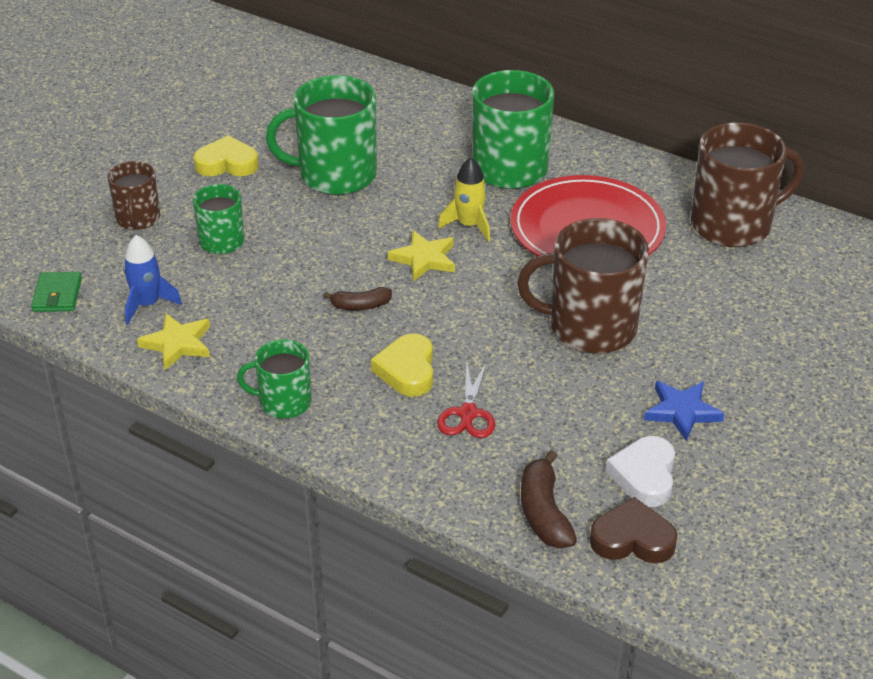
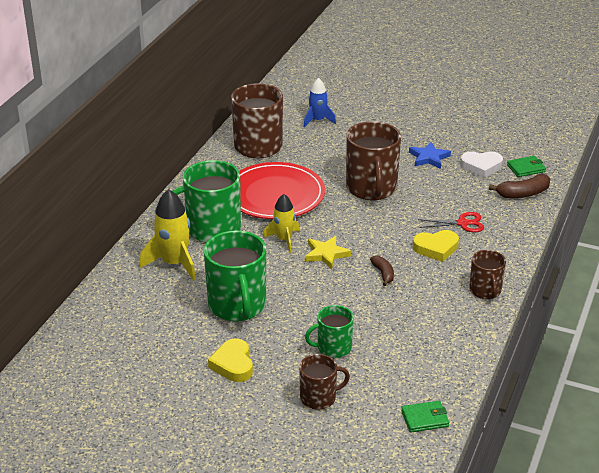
camera: 100 degrees left, 5 degrees down
blue rocket [123,235,182,324] -> blue rocket moved to [303,78,336,127]
yellow star [137,313,210,370] -> none
green mug [237,339,311,419] -> brown mug [469,250,506,299]
brown heart [590,497,678,563] -> green wallet [507,156,546,177]
none -> yellow rocket [140,189,196,281]

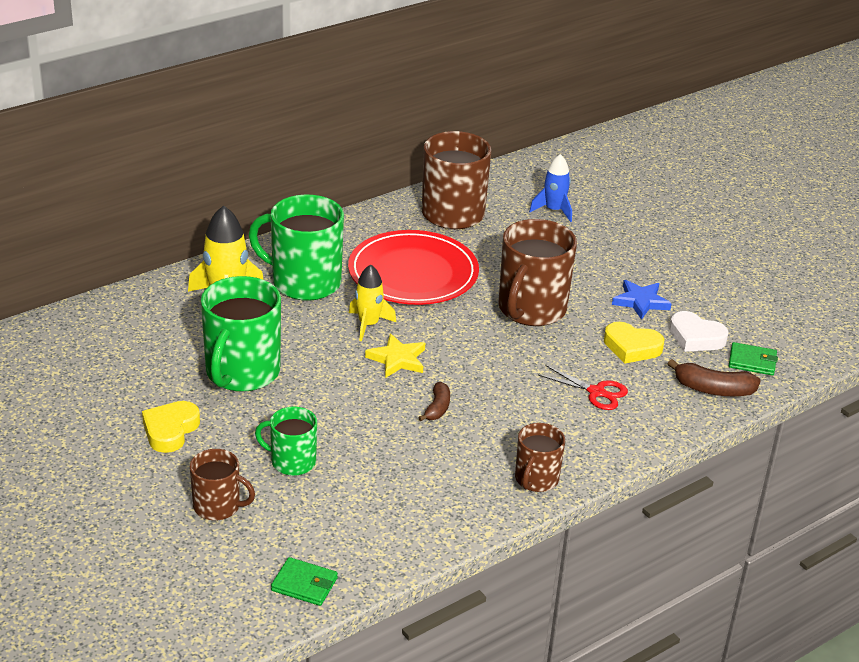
camera: 30 degrees right, 0 degrees up
yellow heart [413,230,459,262] -> yellow heart moved to [604,322,664,364]

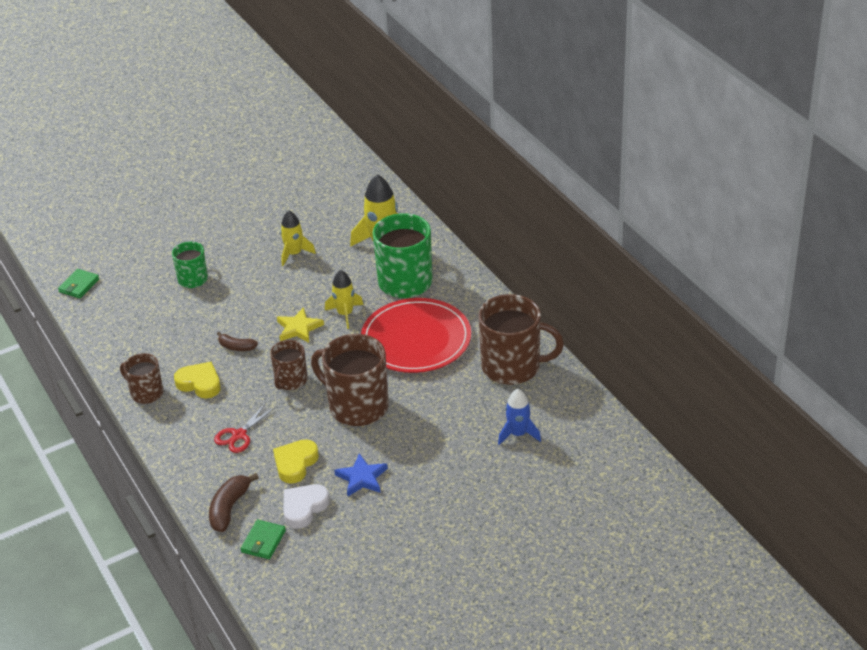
camera: 100 degrees right, 5 degrees up
yellow heart [142,401,200,453] -> yellow heart moved to [174,362,221,399]
brown mug [190,449,255,520] -> brown mug moved to [270,340,308,390]
green mug [201,276,281,392] -> yellow rocket [280,210,316,266]

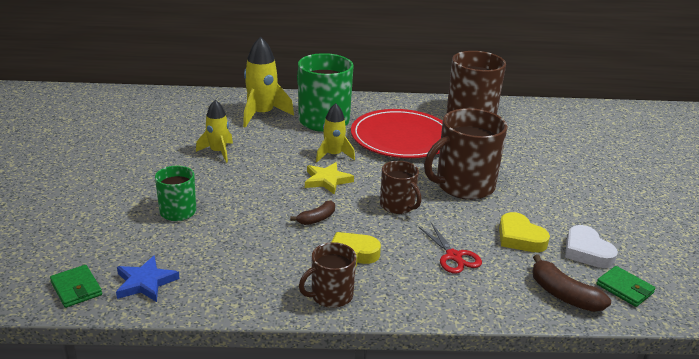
camera: 65 degrees left, 10 degrees down
blue star [334,453,388,497] -> blue star moved to [116,256,180,302]
blue rocket [498,389,541,445] -> none

